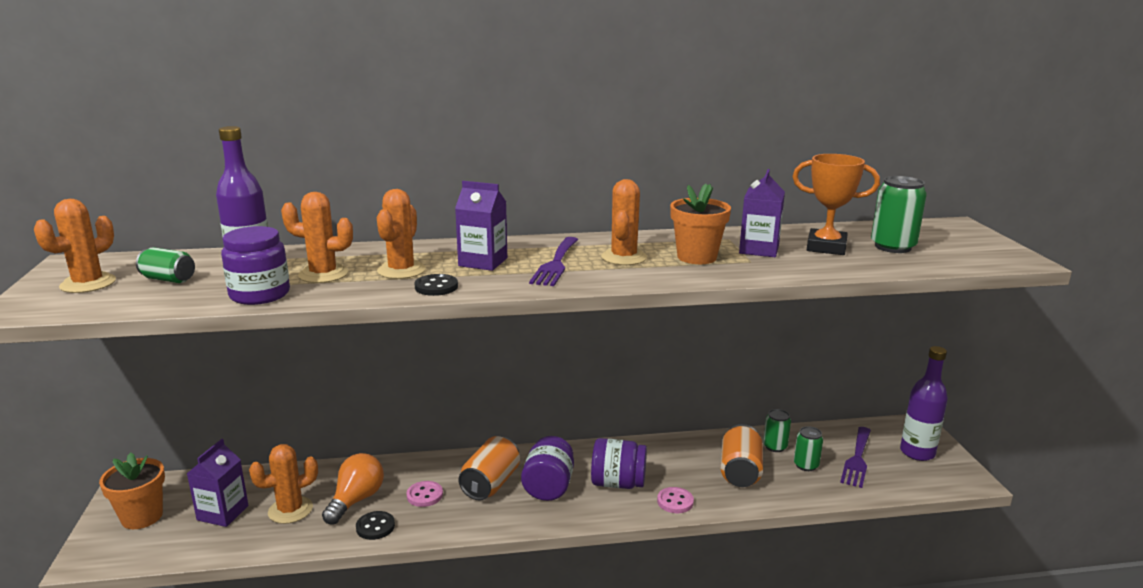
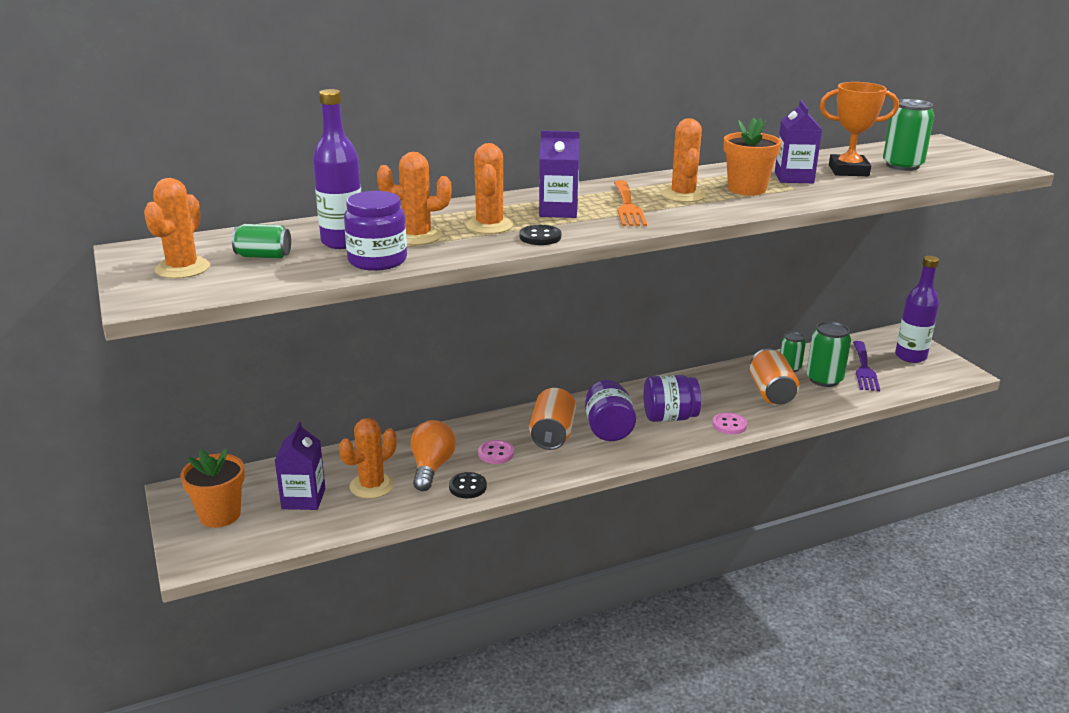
camera: 15 degrees left, 5 degrees up
purple fork [529,237,578,286] -> orange fork [614,180,647,226]
green can [794,426,823,471] -> green can [806,321,851,387], size x1.57

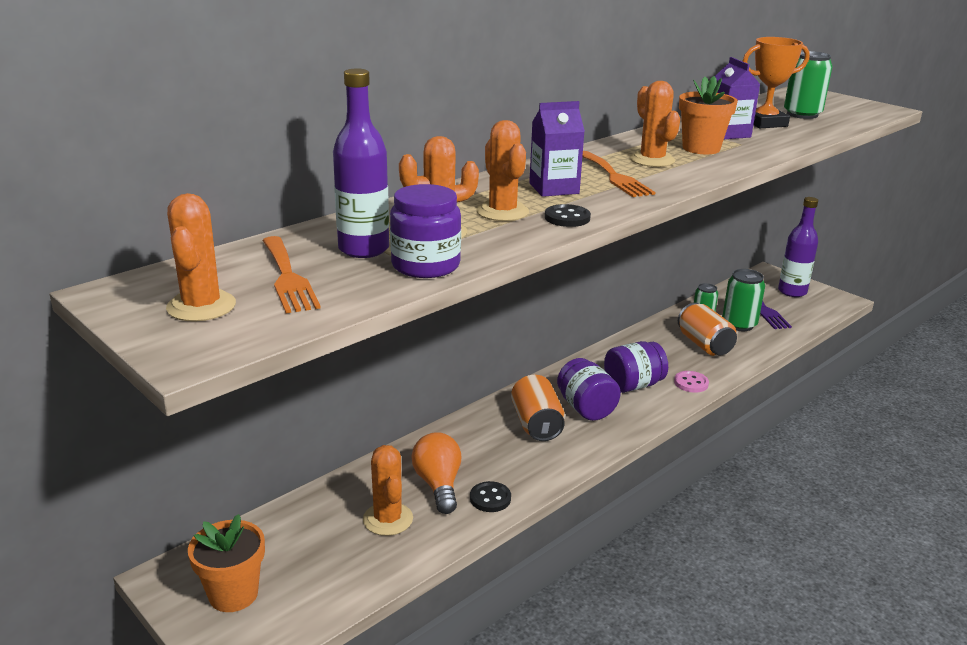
camera: 20 degrees left, 0 degrees up
green can [232,224,291,259] -> orange fork [262,236,321,313]
purple carton [275,422,325,510] -> none
orange cactus [339,418,397,499] -> orange cactus turned 45 degrees counterclockwise [363,445,413,536]
pink button [478,440,514,464] -> none

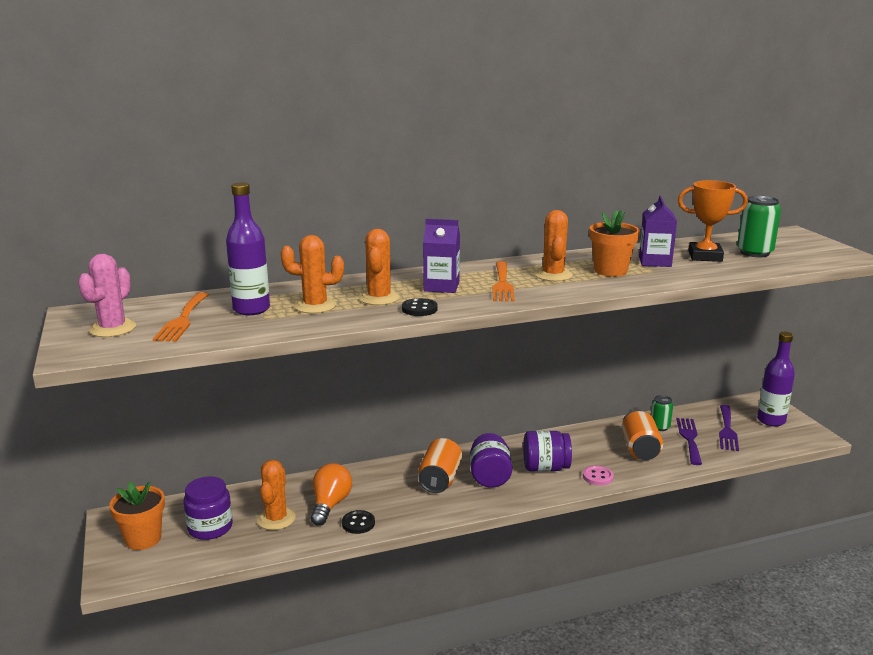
camera: 25 degrees right, 5 degrees down
orange cactus [166,193,236,322] -> pink cactus [78,254,136,337]
purple jar [390,184,461,278] -> purple jar moved to [183,476,233,540]
green can [722,269,765,331] -> purple fork [676,418,702,465]

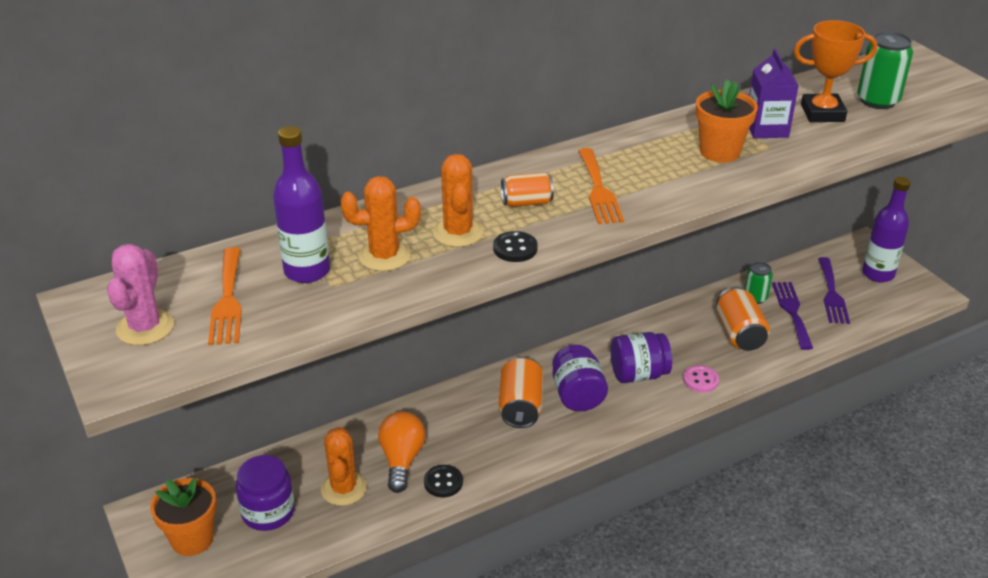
camera: 10 degrees left, 15 degrees up
purple carton [423,219,460,293] -> orange can [501,172,554,207]
orange cactus [534,210,573,281] -> none

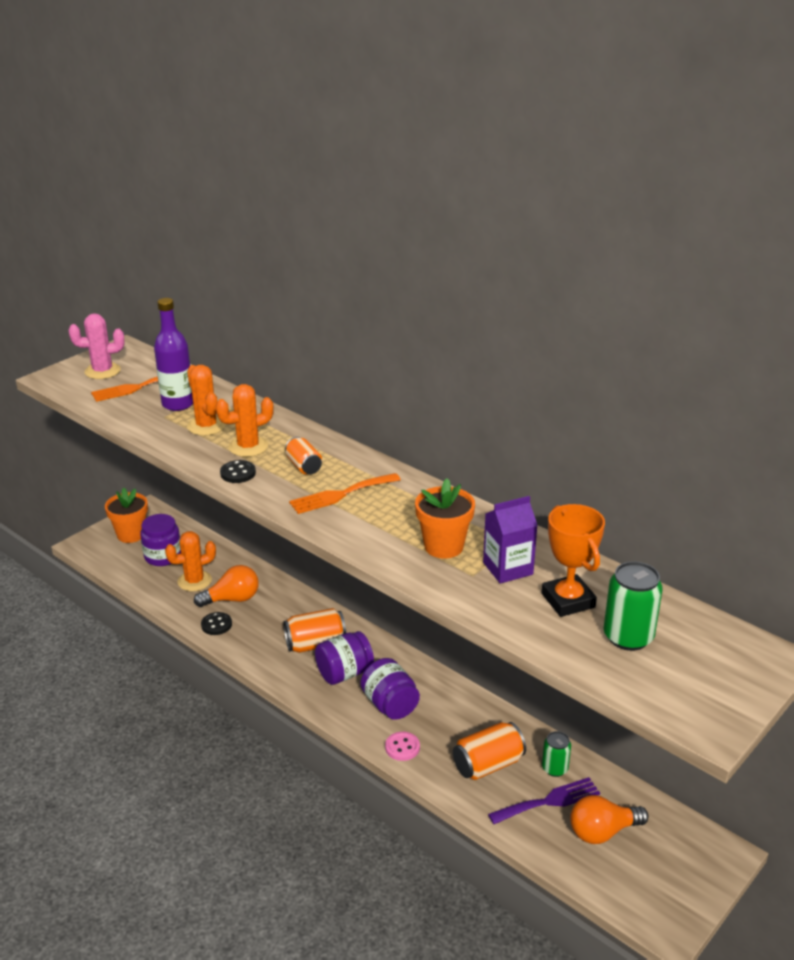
camera: 70 degrees right, 5 degrees down
purple fork [818,257,850,324] -> orange light bulb [570,795,648,844]
purple bottle [862,177,911,282] -> none

